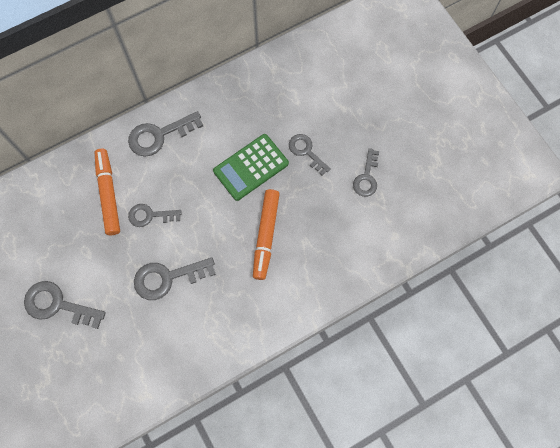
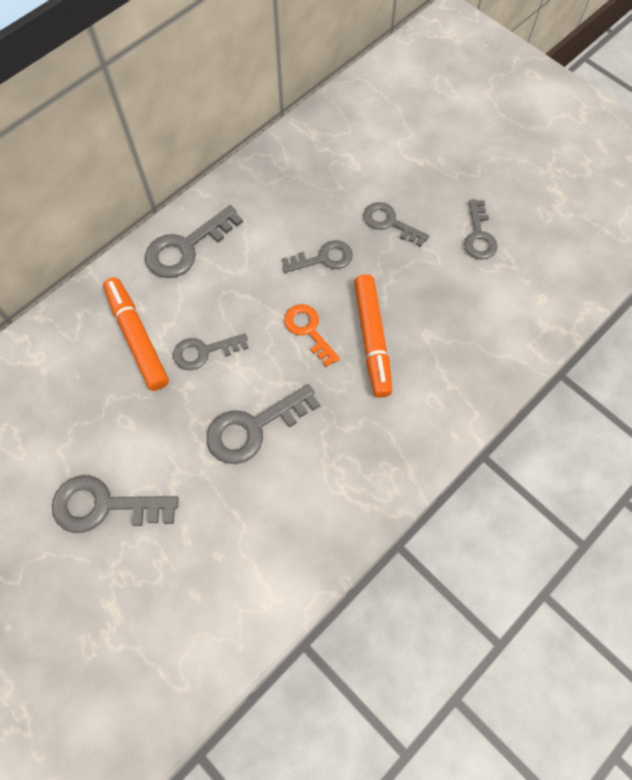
camera: 15 degrees left, 5 degrees down
green calculator [213,134,289,201] -> grey key [282,240,353,273]
none -> orange key [284,304,340,367]

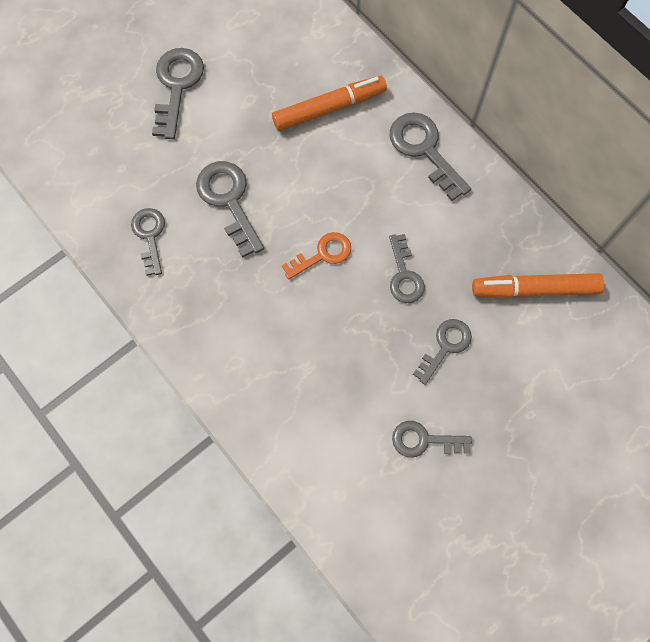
camera: 95 degrees right, 5 degrees up
grey key [173,333,249,370] -> grey key moved to [131,208,165,276]
orange marker [354,274,392,398] -> orange marker moved to [472,273,604,298]

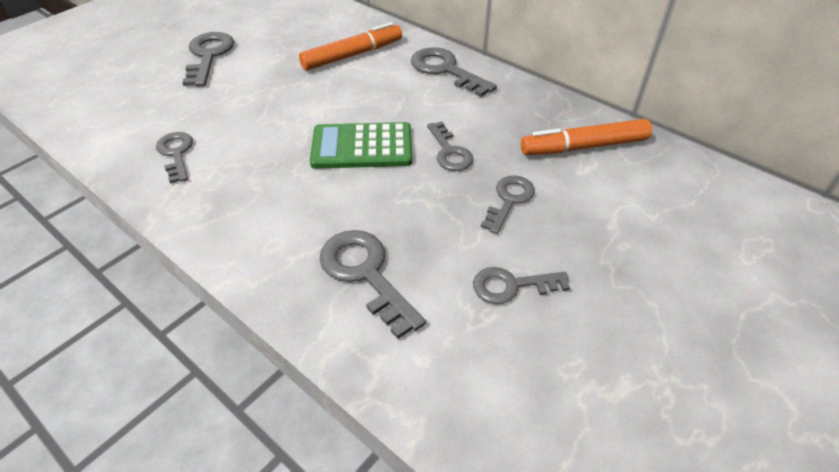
camera: 10 degrees left, 25 degrees down
grey key [196,161,264,258] -> grey key moved to [320,230,426,339]
orange key [282,232,351,280] -> green calculator [310,122,412,169]

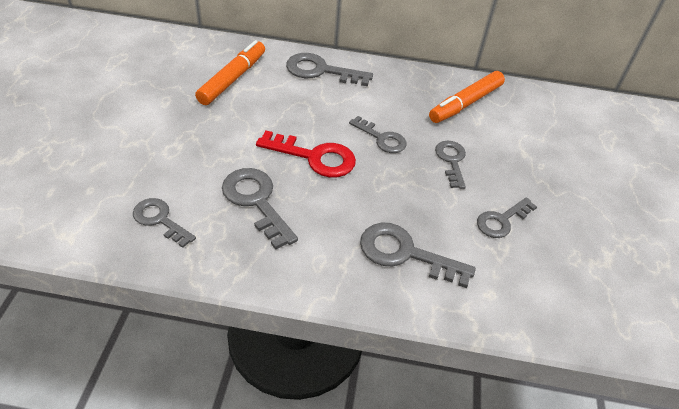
camera: 35 degrees left, 0 degrees up
grey key [182,32,234,87] -> grey key moved to [222,168,298,250]
green calculator [310,122,412,169] -> red key [256,131,356,178]

